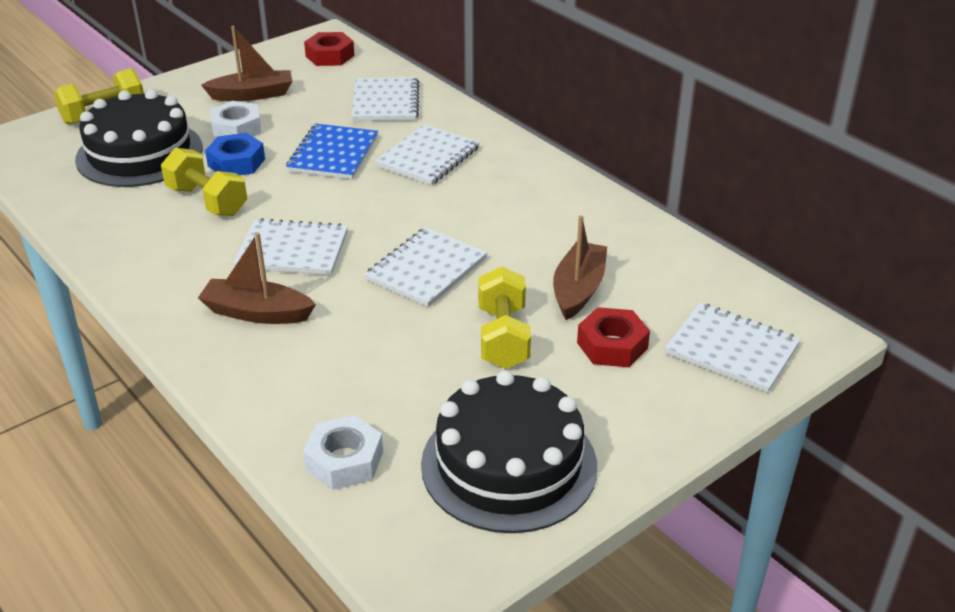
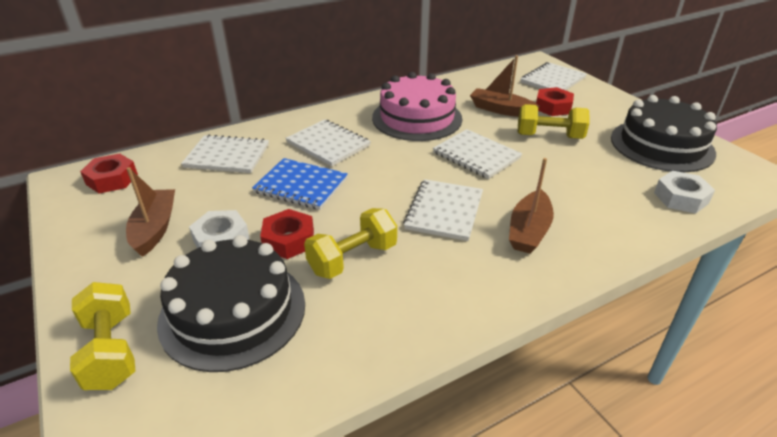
camera: 80 degrees left, 0 degrees up
blue nut [205,133,265,175] -> red nut [260,209,314,259]
none -> pink cake [372,72,462,141]

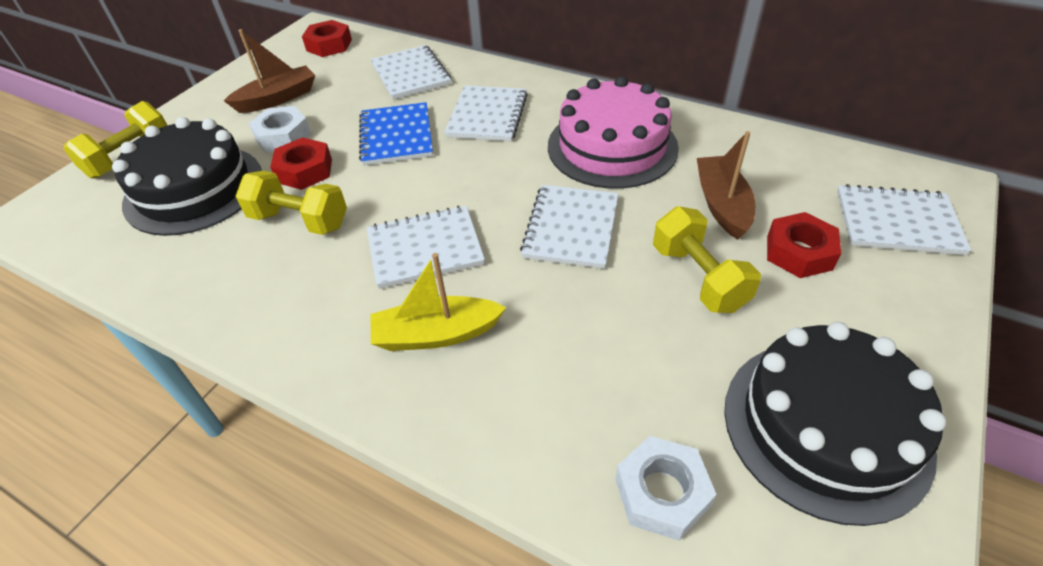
camera: 60 degrees right, 10 degrees up
brown boat [509,158,554,254] -> yellow boat [371,253,506,351]

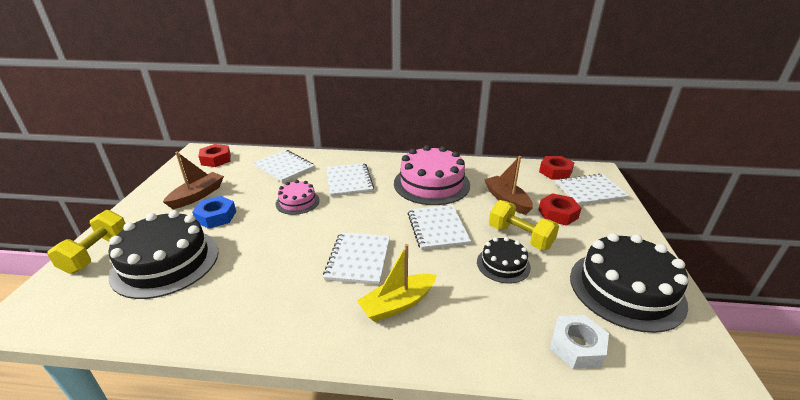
camera: 25 degrees left, 15 degrees down
yellow dumbbell [235,171,347,235] -> none
white nut [249,106,311,152] -> blue nut [192,196,236,229]
red nut [270,137,332,190] -> red nut moved to [539,156,574,179]
blue notebook [359,102,433,165] -> pink cake [275,180,320,215]
white notebook [367,206,485,289] -> white notebook turned 45 degrees counterclockwise [323,232,390,285]
none -> black cake [477,237,531,283]

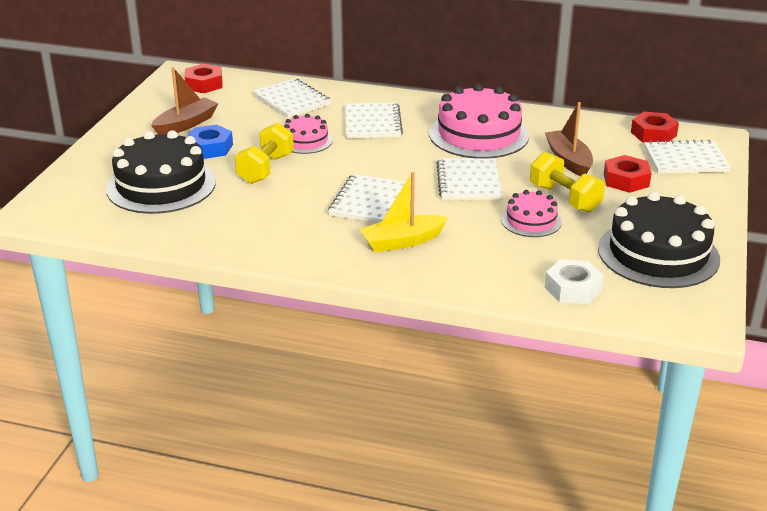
camera: 10 degrees right, 0 degrees up
yellow dumbbell [47,210,126,274] -> yellow dumbbell moved to [235,123,294,184]
black cake [477,237,531,283] -> pink cake [501,190,562,237]

